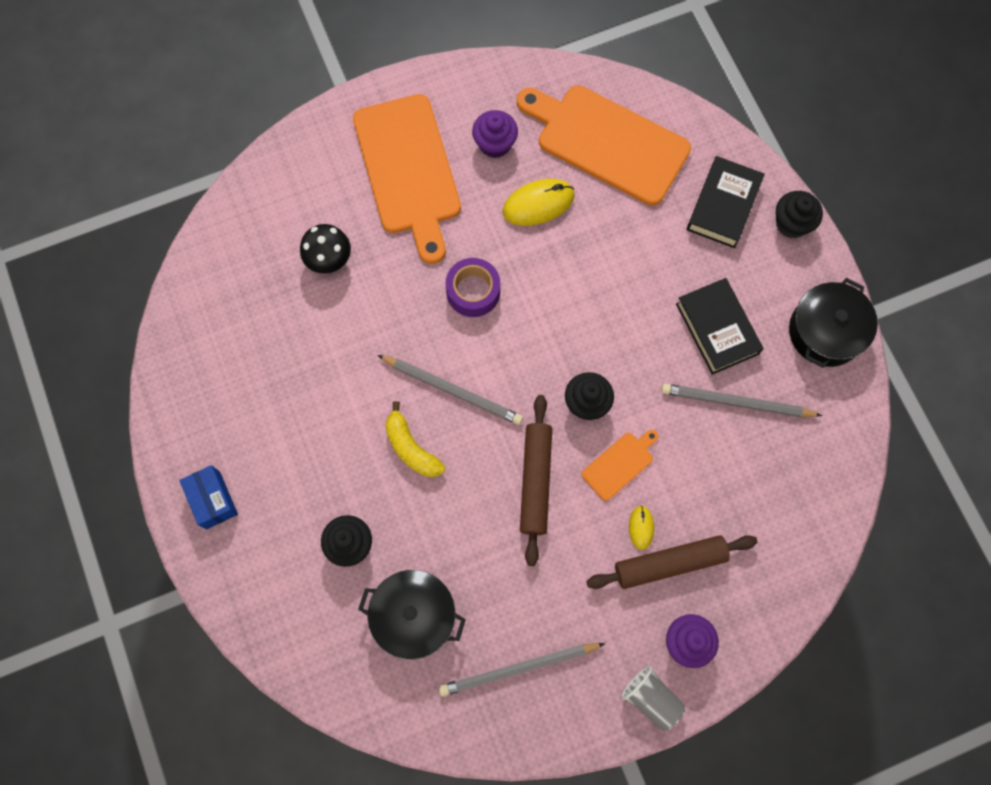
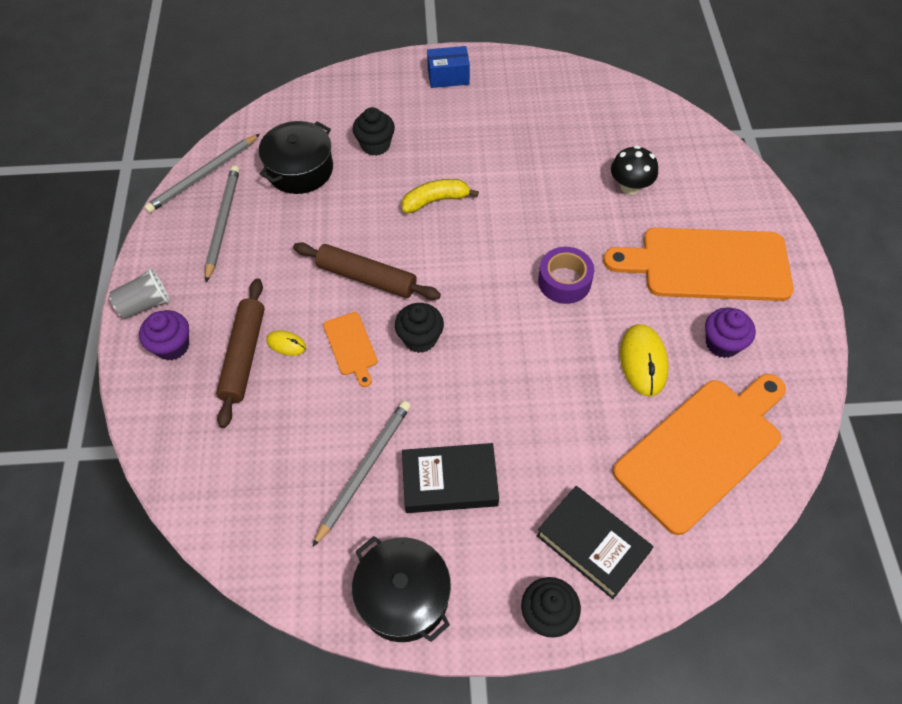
camera: 110 degrees right, 15 degrees down
grey pencil [378,355,523,425] -> grey pencil moved to [144,134,260,213]

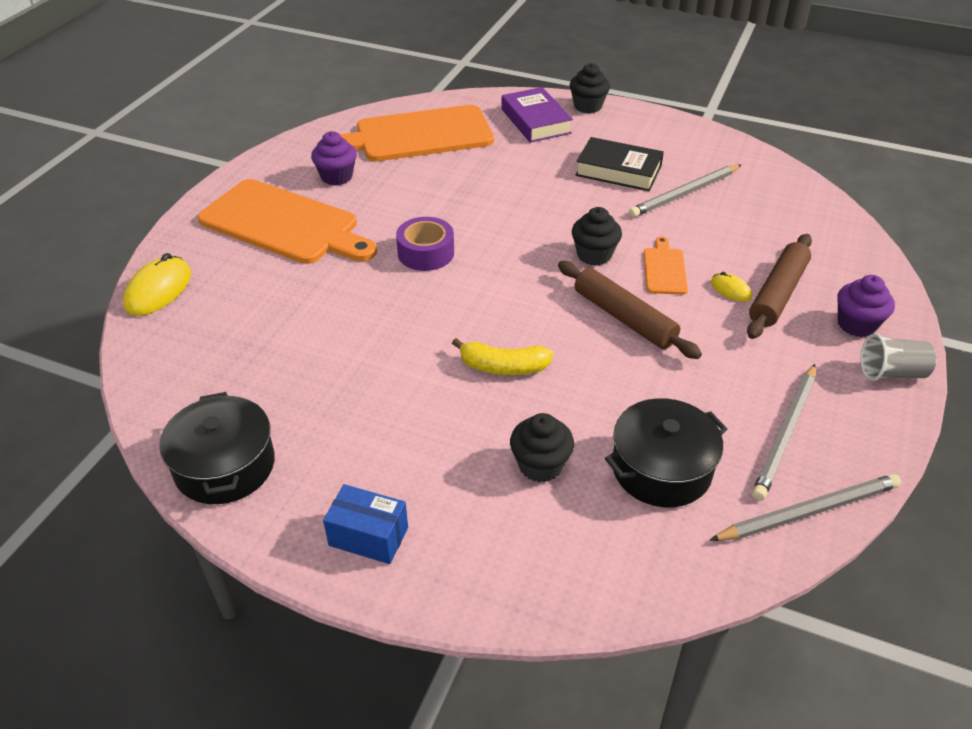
camera: 155 degrees left, 15 degrees down
black pot [352,536,451,642] -> black pot moved to [159,392,275,504]
black book [537,486,653,599] -> purple book [501,87,573,143]
black mushroom [611,145,658,194] -> none
yellow mouse [620,324,669,397] -> yellow mouse moved to [123,253,191,316]

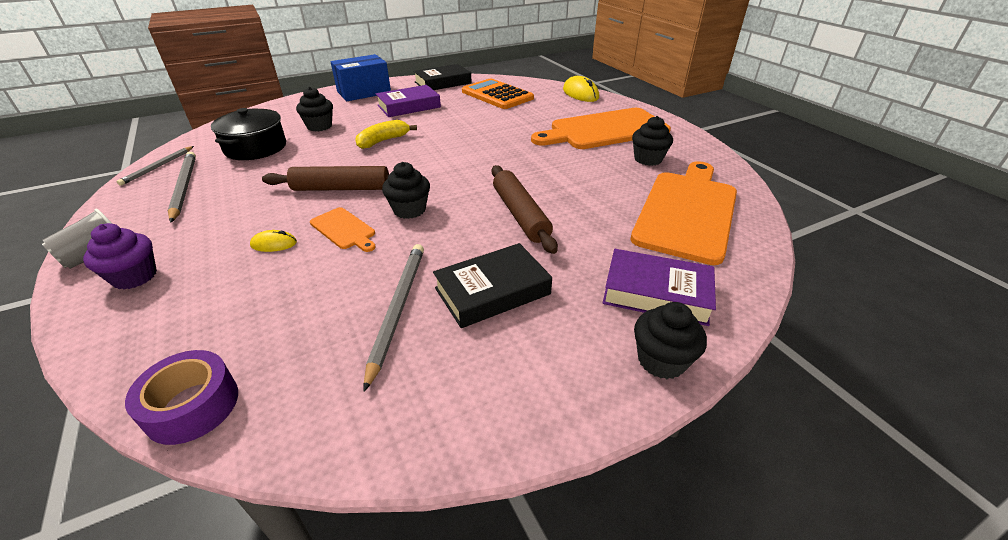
camera: 130 degrees right, 5 degrees down
black pot [159,392,275,504] -> black book [413,64,472,90]
purple cupcake [311,131,357,186] -> black cupcake [632,116,673,166]
blue box [323,484,408,564] -> blue box [331,54,391,101], size x1.55
purple tape [396,217,454,271] -> purple tape moved to [125,350,238,445]
grey pencil [709,474,901,541] -> grey pencil [117,146,194,186], size x0.65
brown rolling pin [747,234,812,339] -> brown rolling pin moved to [492,165,558,254]
none -> purple book [376,85,441,117]
none -> orange calculator [462,79,534,109]

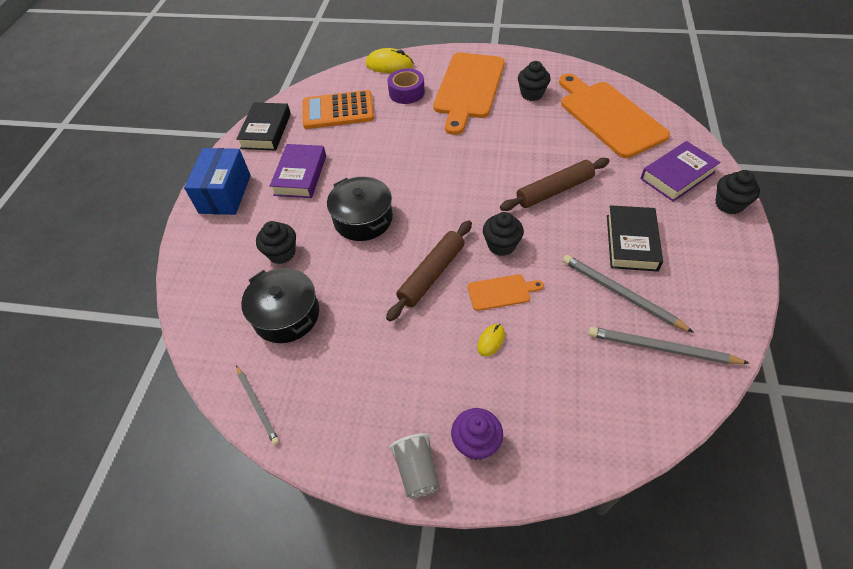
camera: 50 degrees left, 15 degrees up
purple tape [125,350,238,445] -> purple tape moved to [387,68,425,104]
grey pencil [167,152,196,223] -> grey pencil moved to [588,327,749,364]
yellow banana [355,120,417,149] -> black pot [327,177,393,241]
brown rolling pin [492,165,558,254] -> brown rolling pin turned 45 degrees counterclockwise [500,158,609,211]

